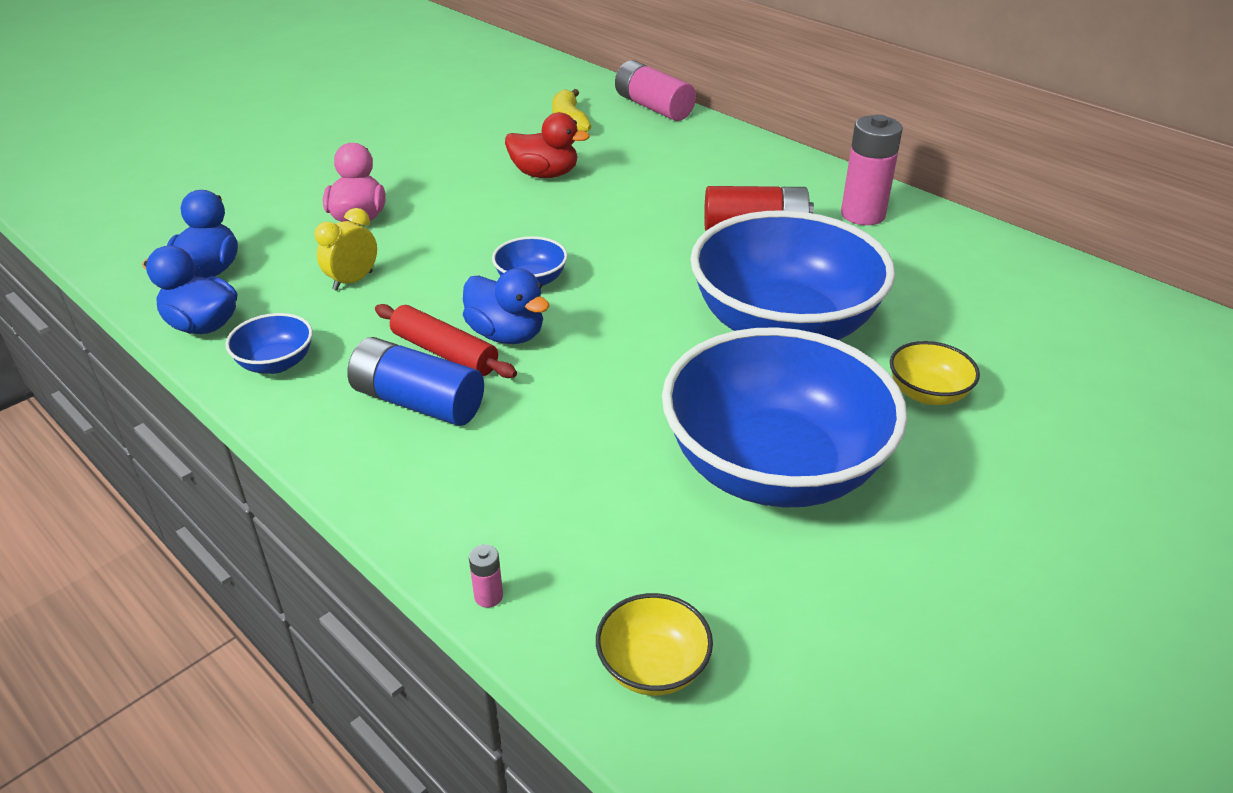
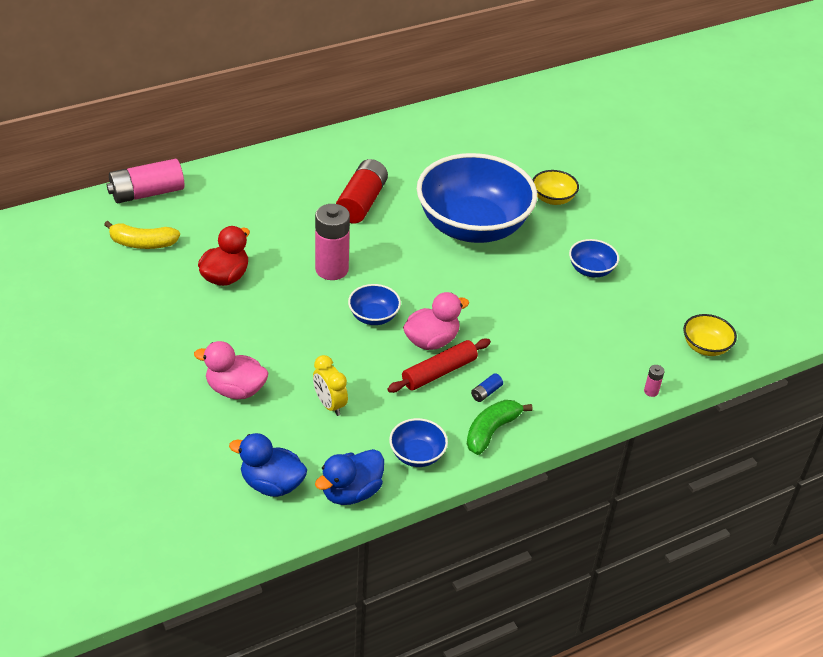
camera: 75 degrees left, 5 degrees up
blue battery [347,337,484,426] -> blue battery [471,373,503,402], size x0.41
blue duck [463,268,550,344] -> pink duck [403,292,469,350]
blue bowl [662,327,907,508] -> blue bowl [569,239,619,278], size x0.41
pink battery [841,114,903,225] -> pink battery moved to [315,204,350,280]
none -> green banana [467,400,533,455]

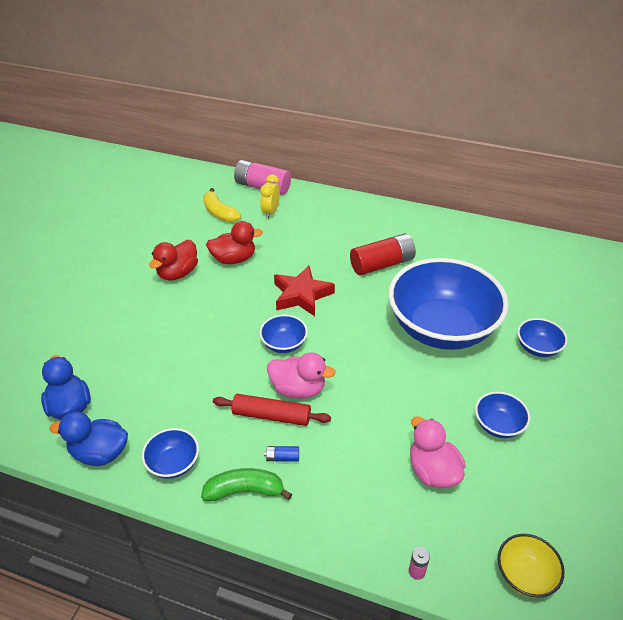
camera: 50 degrees right, 0 degrees up
pink duck [194,341,269,399] -> pink duck moved to [410,416,466,488]
yellow clock [313,355,348,416] -> yellow clock moved to [260,174,280,219]
pink battery [315,204,350,280] -> red star [274,265,335,316]
yellow bowl [533,170,579,205] -> blue bowl [517,318,567,357]
none -> red duck [149,240,198,280]

